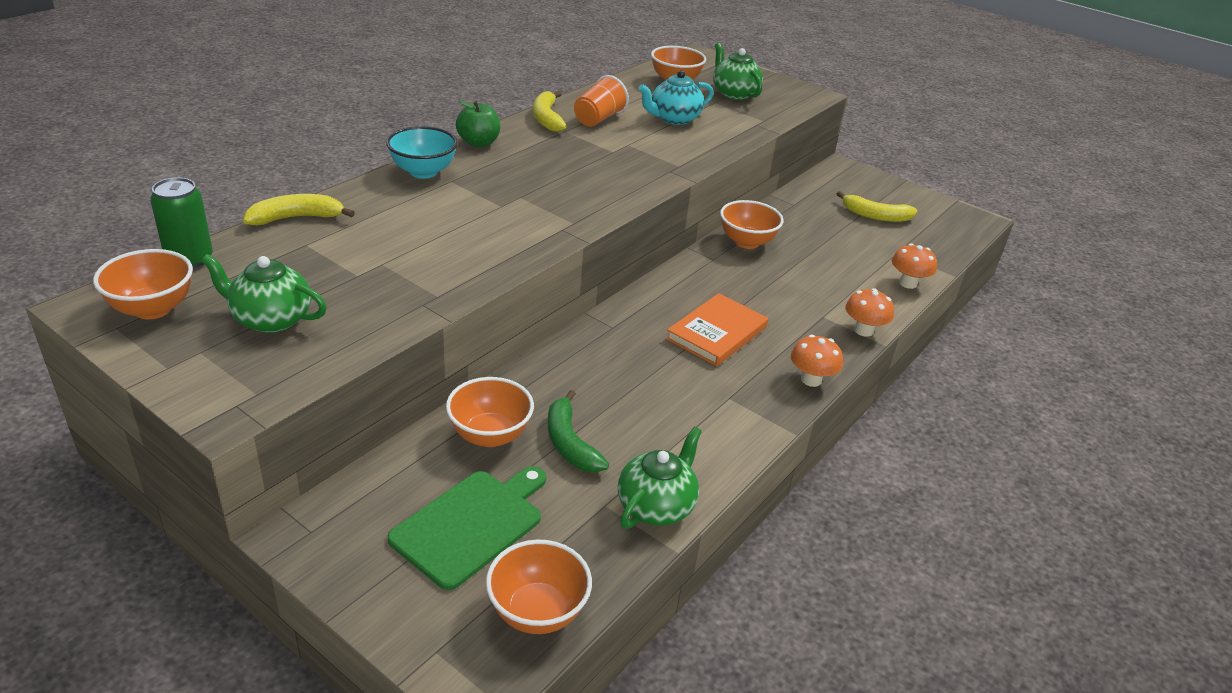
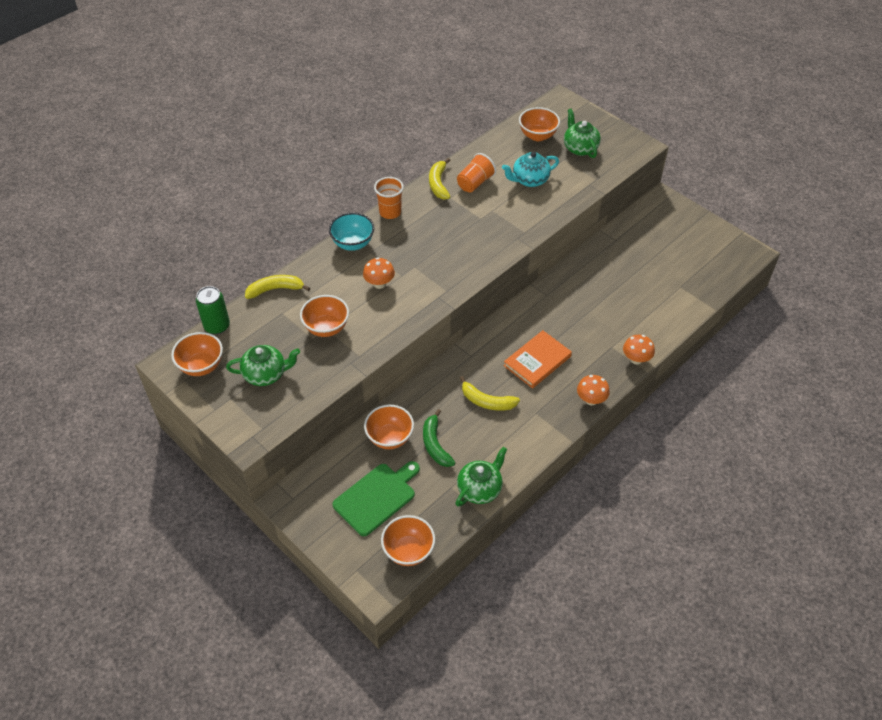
camera: 10 degrees right, 15 degrees up
green teapot [201,254,327,333] -> green teapot turned 150 degrees clockwise [226,345,300,386]
green apple [456,101,500,147] -> orange cup [374,177,404,219]
orange bowl [720,200,784,249] -> orange bowl moved to [300,295,349,337]
yellow banana [837,191,917,222] -> yellow banana moved to [460,376,520,411]
orange mushroom [892,243,937,289] -> orange mushroom moved to [363,257,395,289]

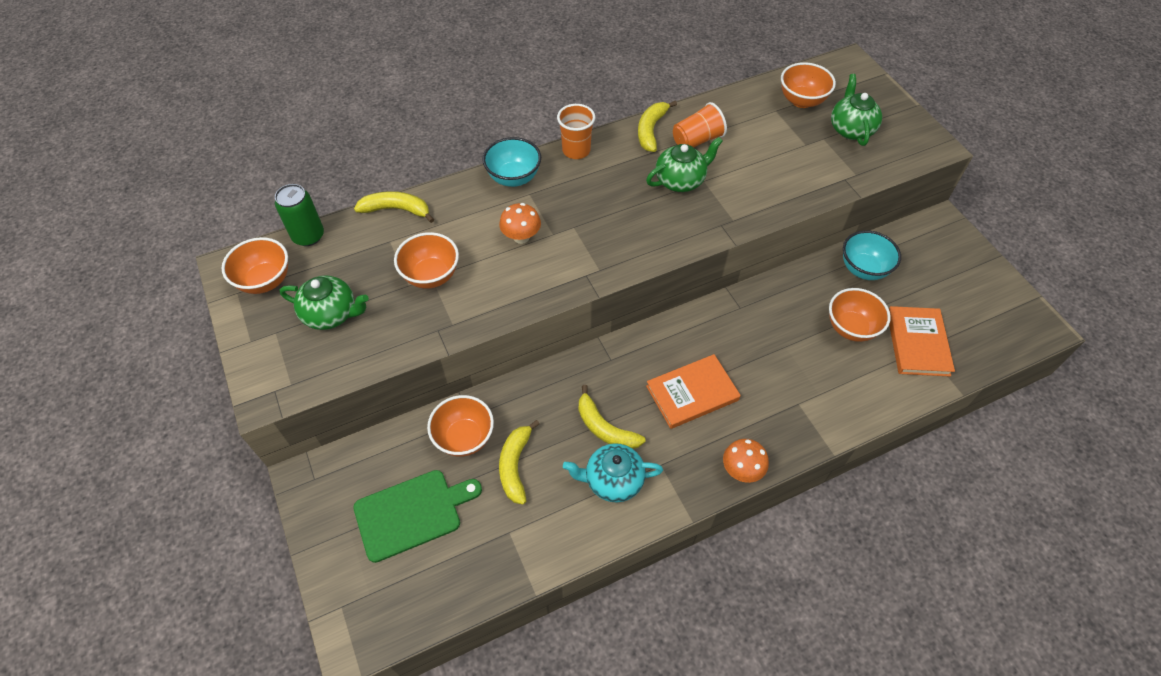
camera: 20 degrees right, 5 degrees up
orange bowl [381,515,435,566] -> orange bowl moved to [829,288,891,342]
green banana [423,409,456,467] -> yellow banana [499,420,540,504]
green teapot [456,447,507,507] -> green teapot moved to [646,137,723,192]
turquoise teapot [502,152,559,187] -> turquoise teapot moved to [563,443,663,502]
orange mushroom [623,335,655,365] -> none
none -> turquoise bowl [843,230,901,280]
none -> orange book [889,306,955,377]

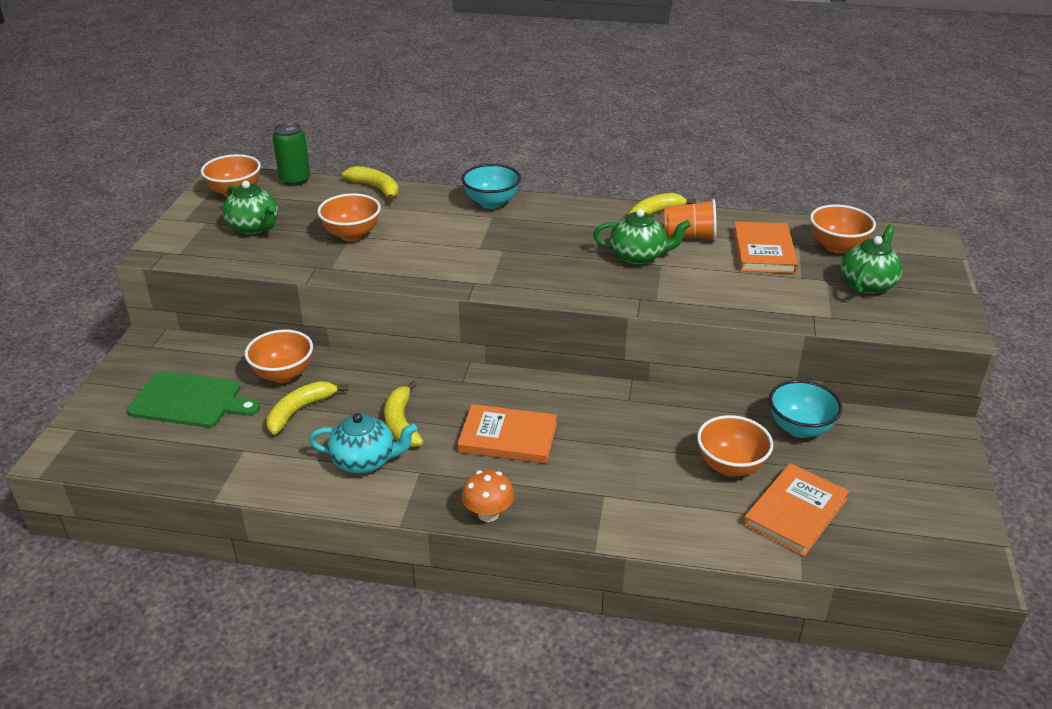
camera: 35 degrees right, 20 degrees down
orange mushroom [499,203,541,244] -> none
orange cup [557,104,595,159] -> none
turquoise teapot [563,443,663,502] -> turquoise teapot turned 150 degrees clockwise [309,413,417,474]
none -> orange book [733,221,798,274]

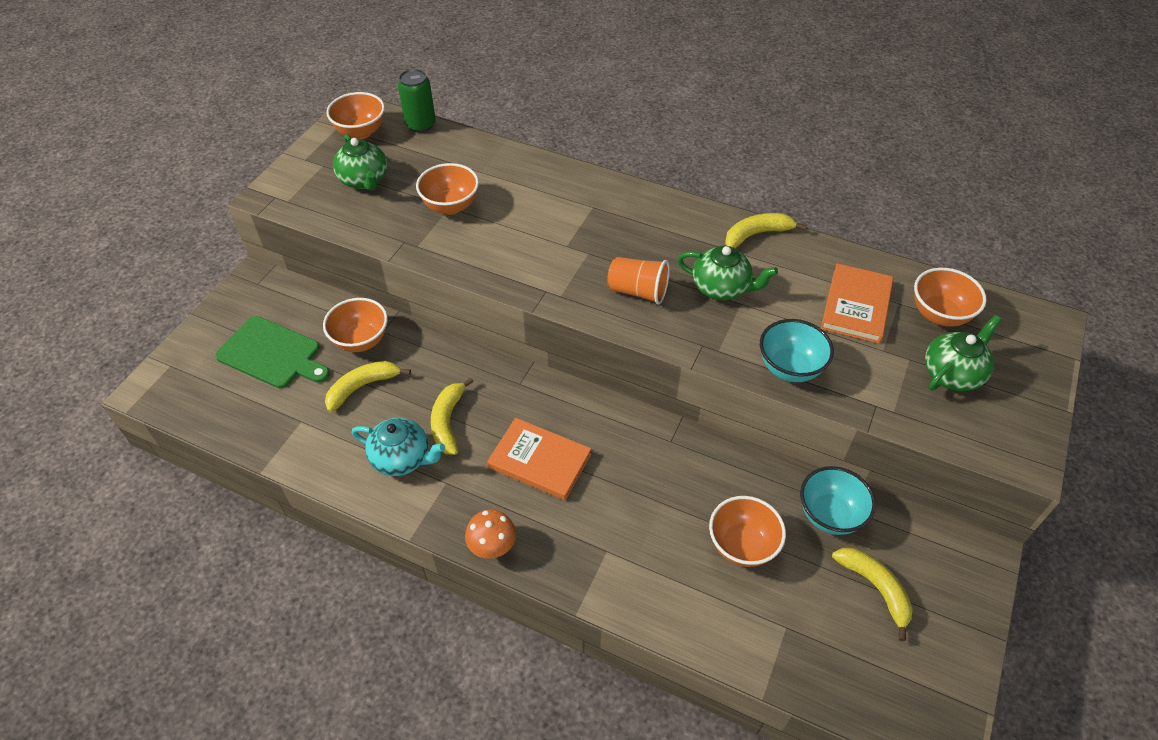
camera: 15 degrees right, 15 degrees up
yellow banana [342,166,399,202] -> yellow banana moved to [832,548,913,641]
turquoise bowl [461,164,521,209] -> turquoise bowl moved to [760,319,834,382]
orange cup [664,199,716,241] -> orange cup moved to [607,257,670,305]
orange book [743,463,849,557] -> none

